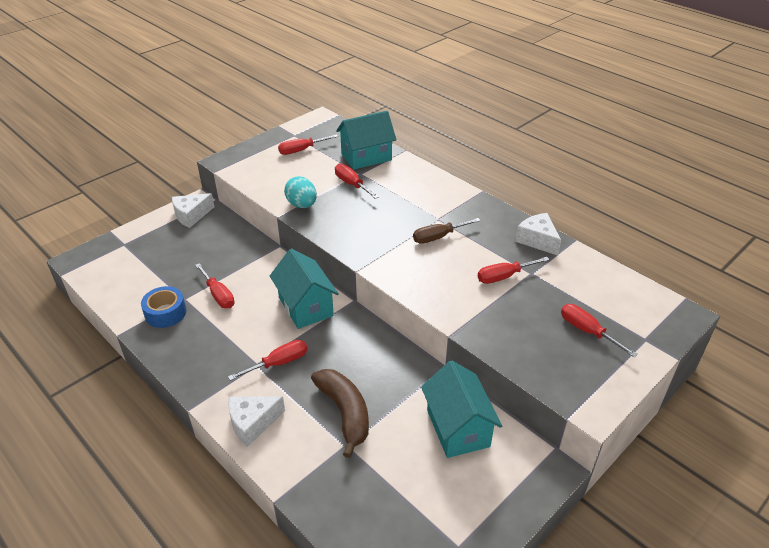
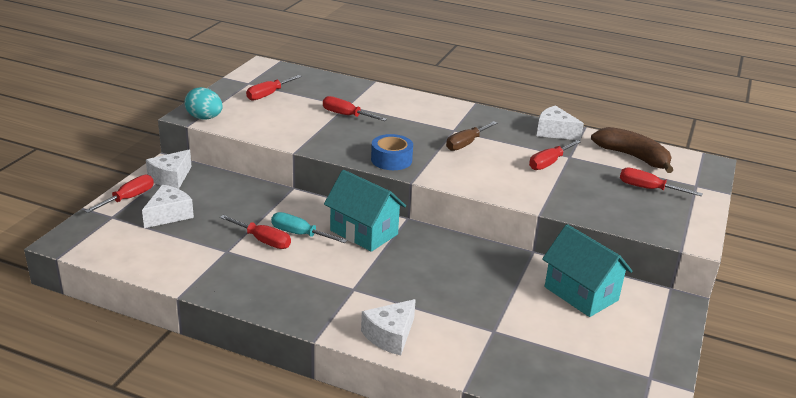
camera: 25 degrees left, 10 degrees down
blue tape [141,286,186,328] -> blue tape moved to [371,134,413,170]
red screwdriver [228,340,308,381] -> red screwdriver moved to [85,175,154,213]
turquoise egg [284,176,317,208] -> turquoise egg moved to [184,87,223,120]
brown banana [311,369,369,458] -> brown banana moved to [591,127,673,173]
turquoise house [336,111,397,170] -> none
none -> white cheese [142,185,194,228]
none -> turquoise screwdriver [271,212,347,243]

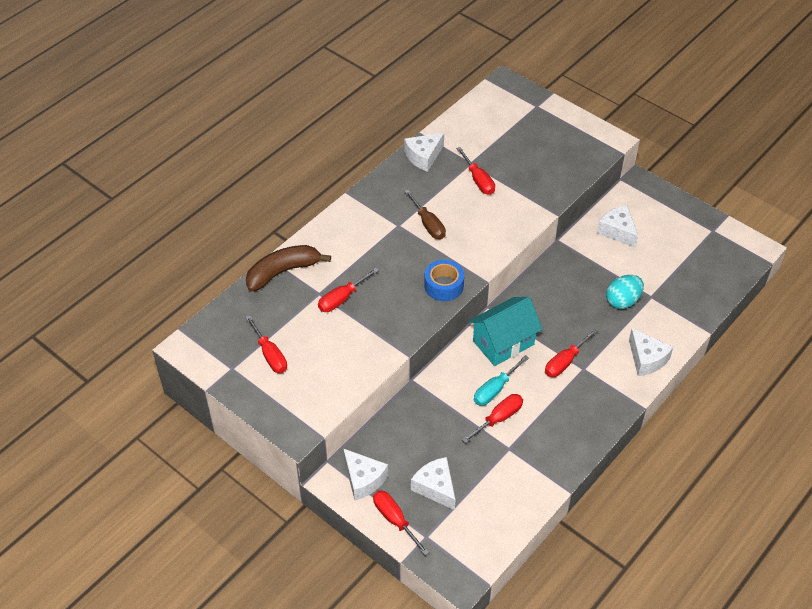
camera: 70 degrees left, 20 degrees up
turquoise egg [184,87,223,120] -> turquoise egg moved to [606,275,644,309]
turquoise house [542,224,633,317] -> white cheese [597,205,638,248]
brown banana [591,127,673,173] -> brown banana moved to [246,245,331,292]
red screwdriver [620,167,703,196] -> red screwdriver moved to [545,329,598,377]

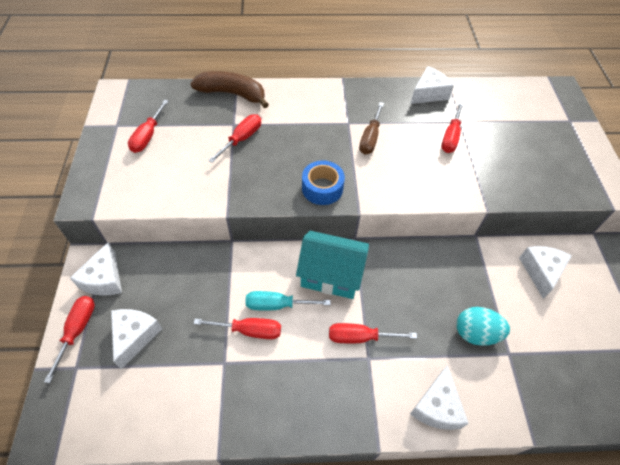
camera: 45 degrees right, 5 degrees up
red screwdriver [318,268,379,312] -> red screwdriver turned 120 degrees clockwise [208,114,261,163]
white cheese [404,133,444,172] -> white cheese turned 135 degrees clockwise [411,66,454,104]

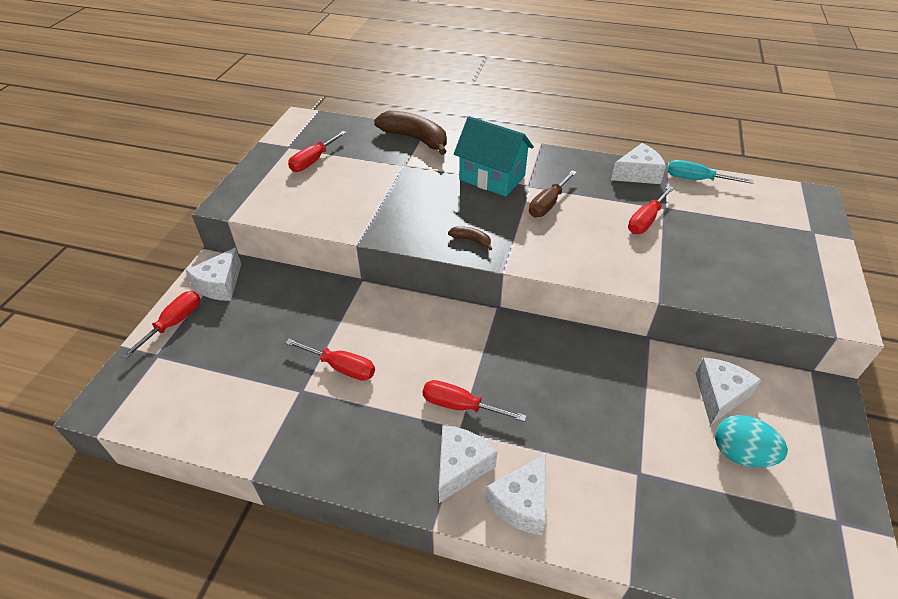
camera: 20 degrees right, 10 degrees down
white cheese [111,309,162,369] -> white cheese moved to [439,425,497,503]
red screwdriver [208,114,261,163] -> none
turquoise screwdriver [245,291,331,310] -> turquoise screwdriver moved to [667,160,754,184]
turquoise house [296,231,369,299] -> turquoise house moved to [454,116,534,197]
blue tape [302,161,345,205] -> brown banana [448,226,493,250]
turquoise egg [457,307,510,346] -> turquoise egg moved to [715,415,788,467]

